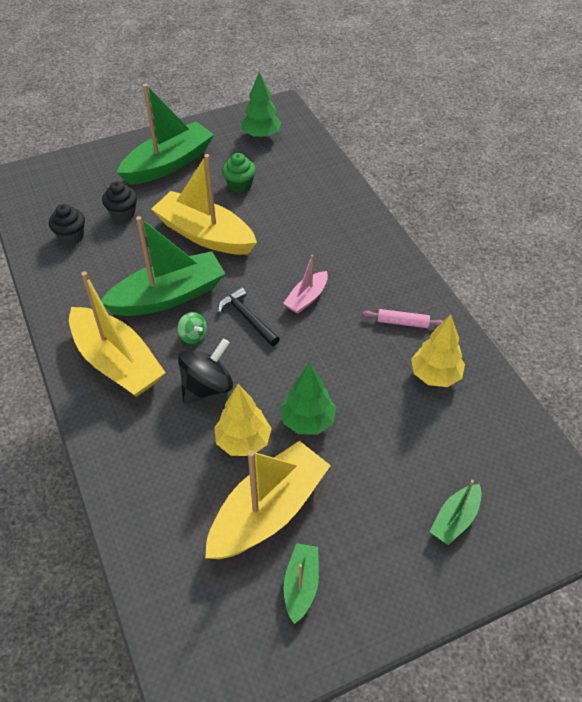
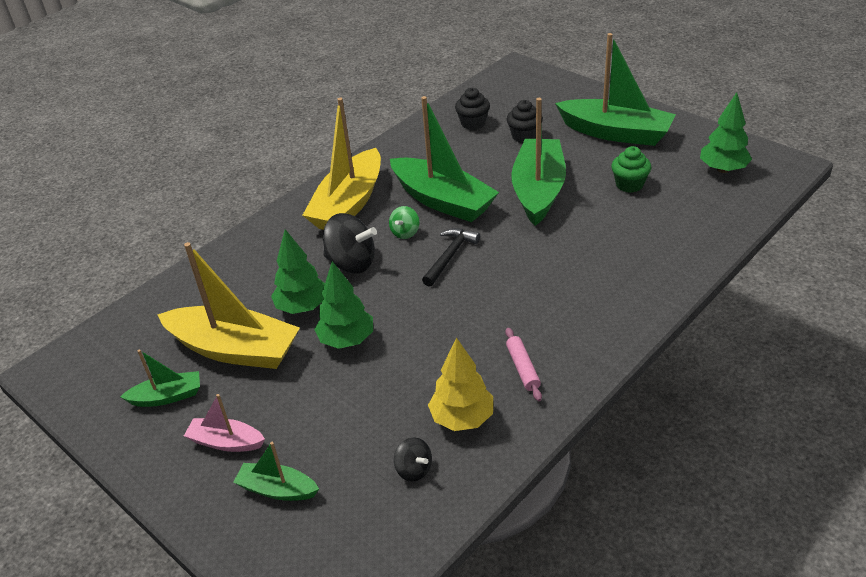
camera: 70 degrees right, 10 degrees down
yellow boat [151,154,257,255] -> green boat [511,98,566,226]
yellow tree [214,384,272,456] -> green tree [271,229,325,314]
pink boat [283,255,328,314] -> pink boat moved to [184,394,265,452]
none -> black spinning top [394,437,432,482]

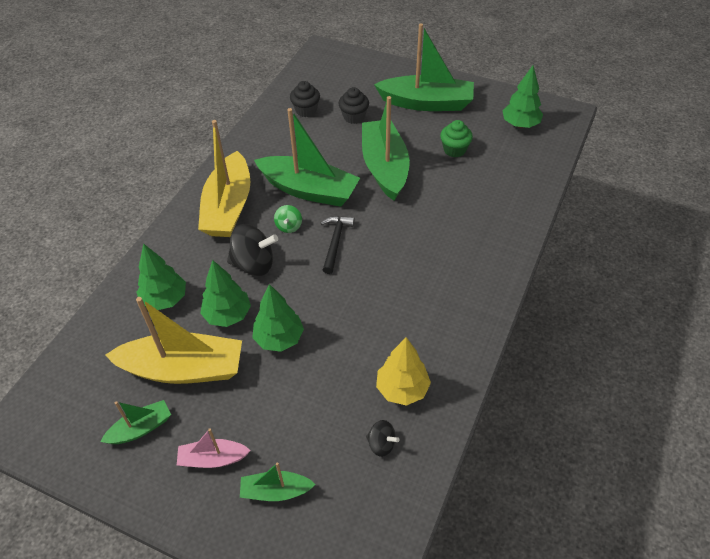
camera: 20 degrees left, 10 degrees up
pink rolling pin [505,328,542,401] -> none
none -> green tree [136,243,186,310]

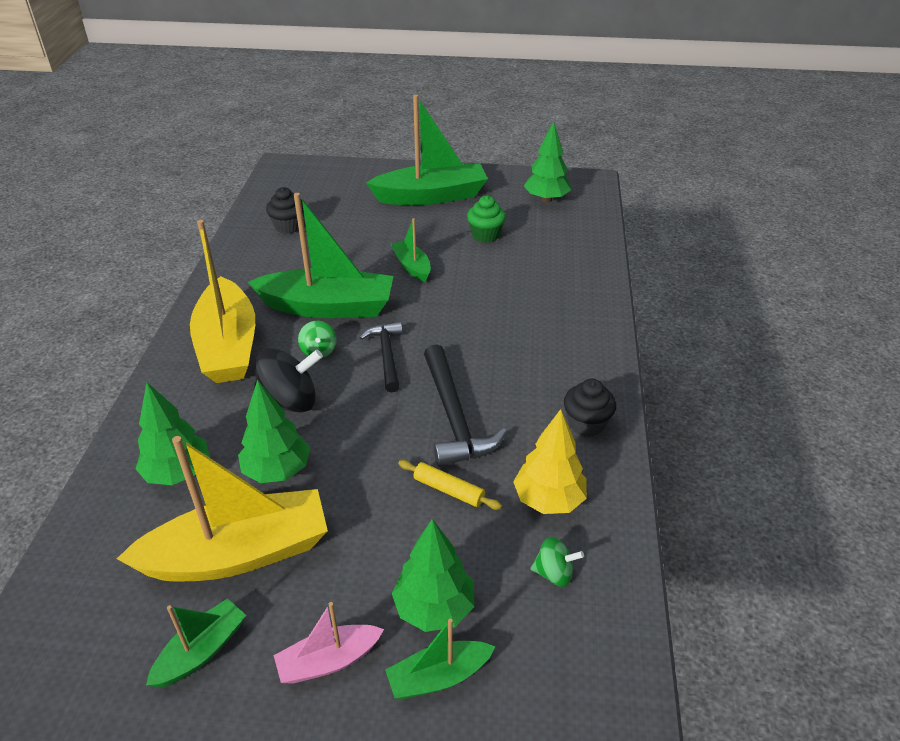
camera: 20 degrees left, 10 degrees down
green tree [252,284,304,352] -> green tree moved to [392,519,474,632]
black cupcake [338,87,369,124] -> black cupcake moved to [564,379,616,437]
green boat [362,96,410,201] -> green boat [391,218,431,282], size x0.50
black spinning top [366,420,399,457] -> green spinning top [530,537,584,587]
none -> yellow rolling pin [398,460,502,510]
none -> black hammer [424,344,507,467]

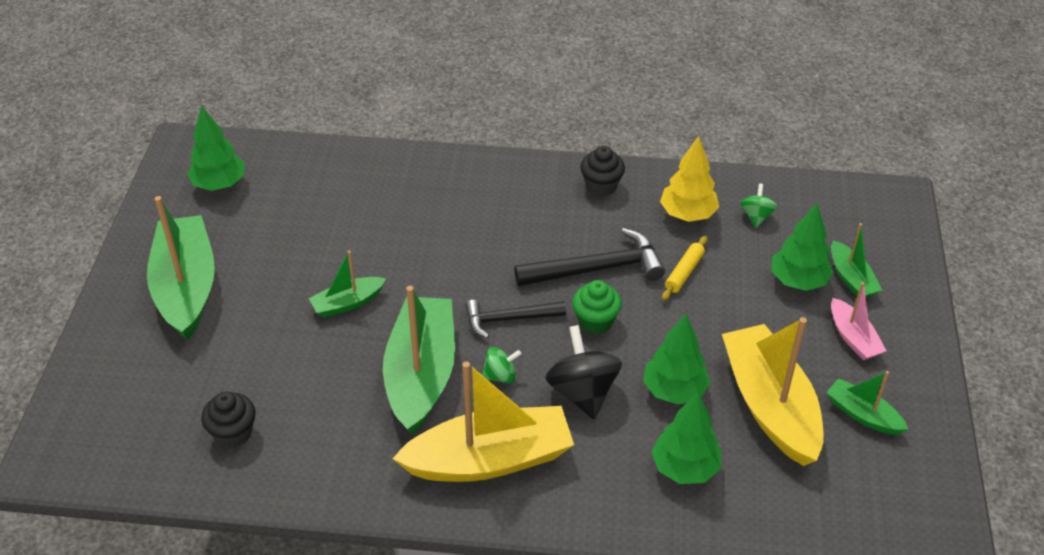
camera: 90 degrees left, 5 degrees up
green cupcake [467,195,506,243] -> green cupcake moved to [572,280,622,334]

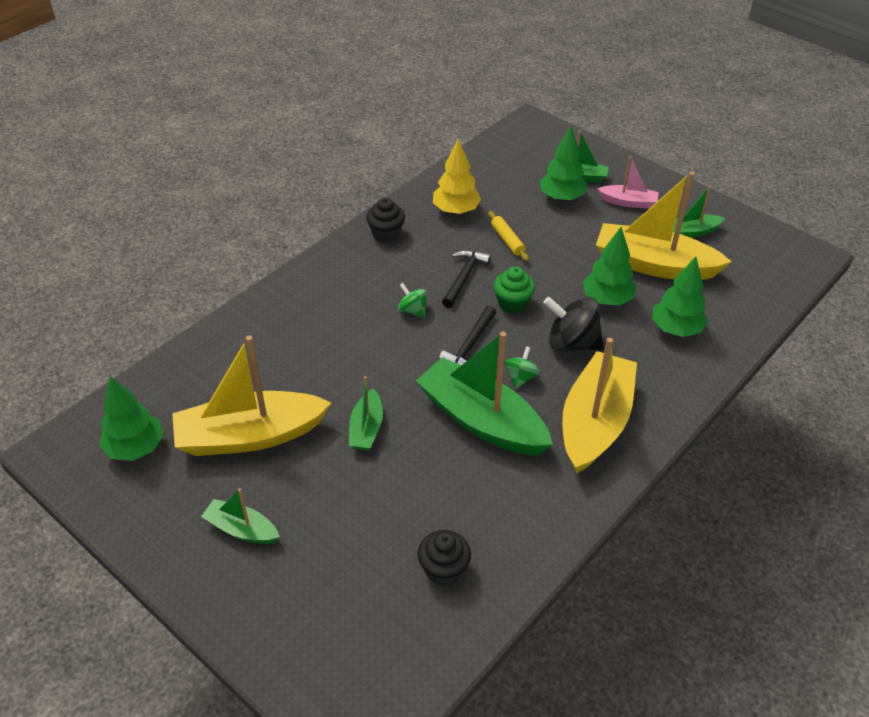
camera: 55 degrees left, 0 degrees up
green boat [147,196,215,340] -> green boat [201,488,280,544], size x0.50
black hammer [514,228,665,286] -> black hammer [442,250,491,308], size x0.66
green spinning top [740,184,777,228] -> green spinning top moved to [398,283,427,318]
none -> yellow boat [172,336,331,456]

